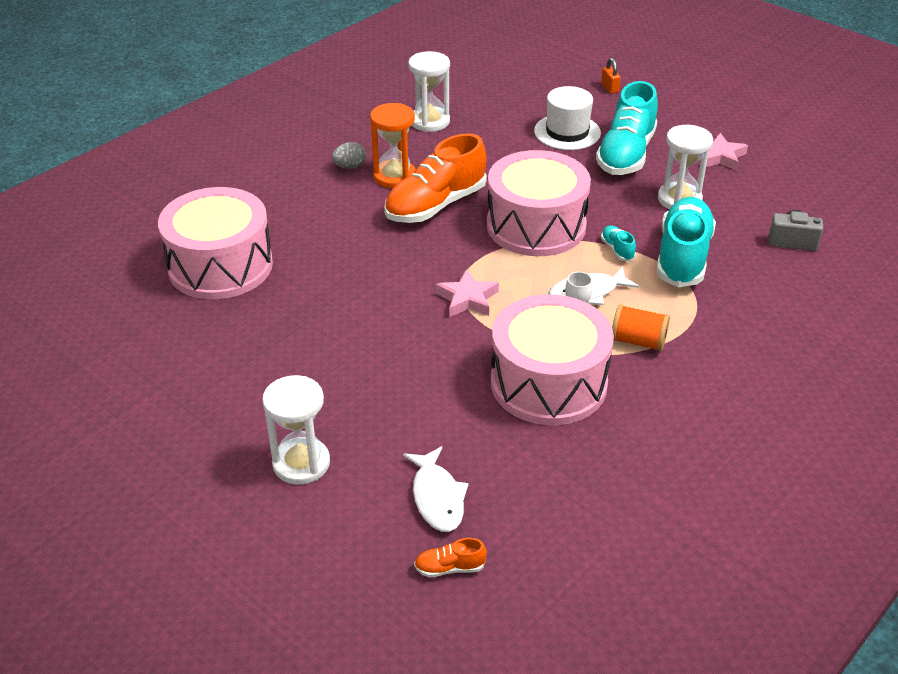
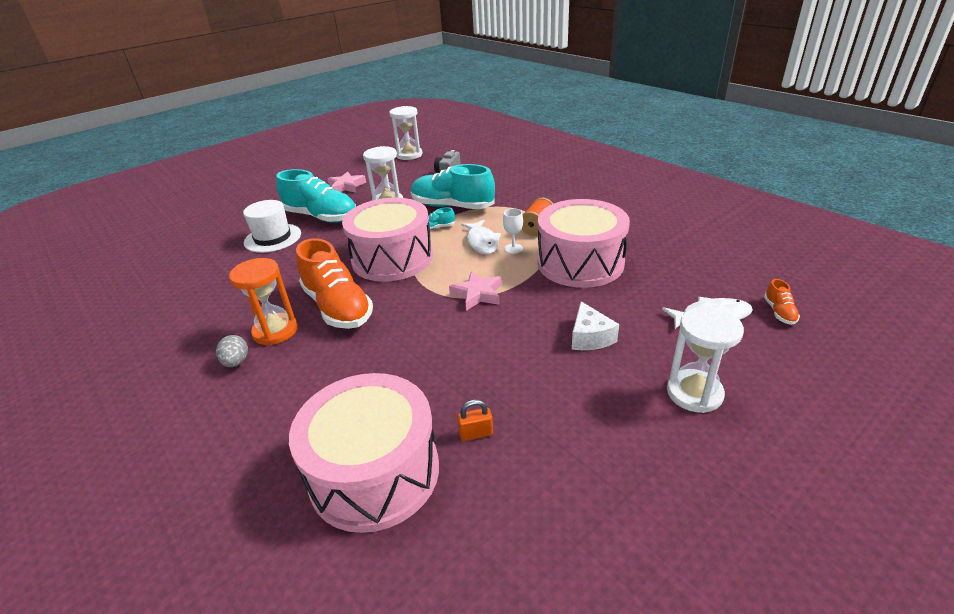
camera: 80 degrees left, 5 degrees down
white hourglass [408,51,450,132] -> white hourglass moved to [389,106,422,160]
orange padlock [601,58,620,94] -> orange padlock moved to [457,399,493,441]
none -> white cheese [572,301,619,350]

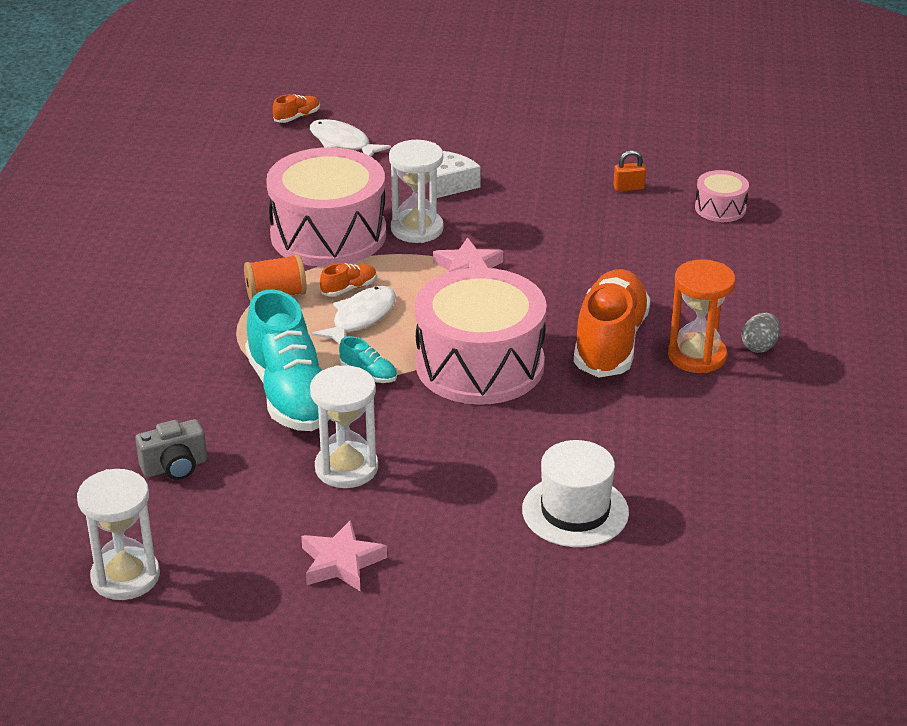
camera: 135 degrees left, 0 degrees up
turquoise shoe [276,169,356,223] -> none
pink drum [289,373,439,533] -> pink drum [695,170,749,222], size x0.45
orange padlock [457,399,493,441] -> orange padlock turned 45 degrees counterclockwise [613,150,646,192]
white goblet [503,208,523,254] -> orange shoe [320,263,377,297]
white hourglass [667,306,744,413] -> white hourglass moved to [389,140,444,243]

